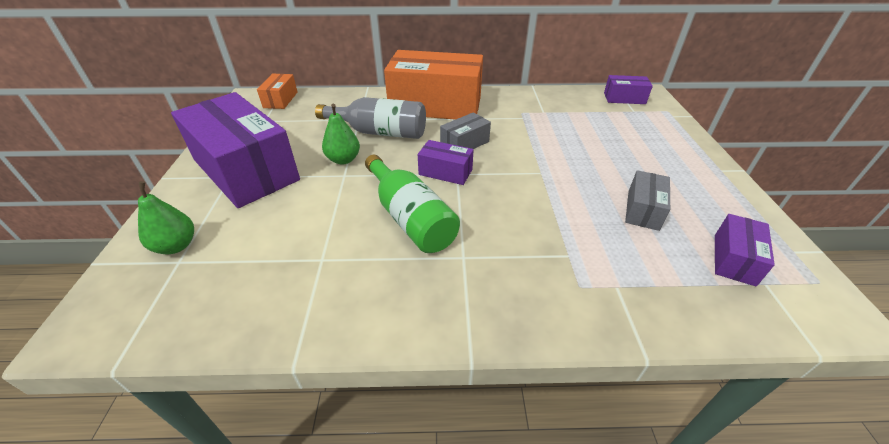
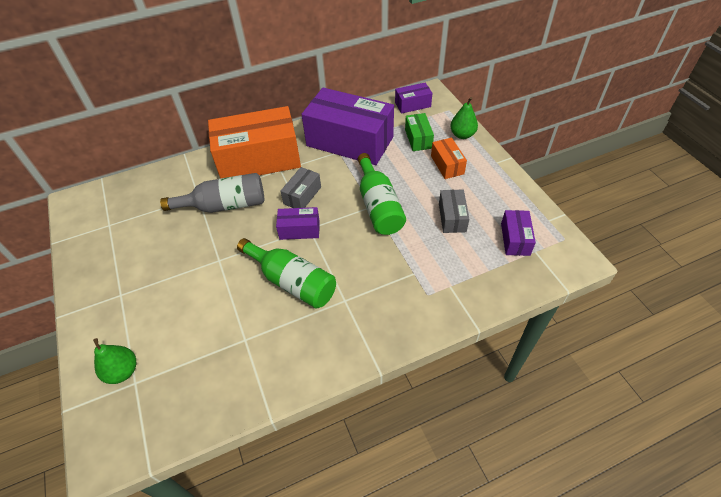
camera: 20 degrees left, 10 degrees up
purple box [171,92,300,208] -> purple box moved to [301,88,394,165]
orange box [257,74,297,109] -> orange box moved to [431,138,467,179]
green pear [322,104,360,165] -> green pear moved to [450,97,478,139]
none -> green bottle [358,153,406,235]
none -> green box [405,113,434,151]

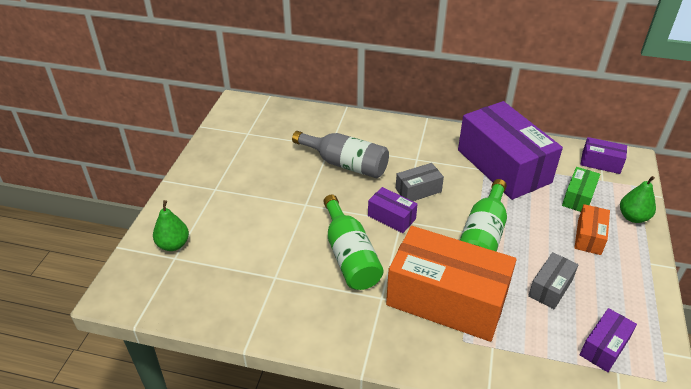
camera: 35 degrees right, 10 degrees down
orange box [208,106,301,178] -> orange box moved to [386,226,517,342]

